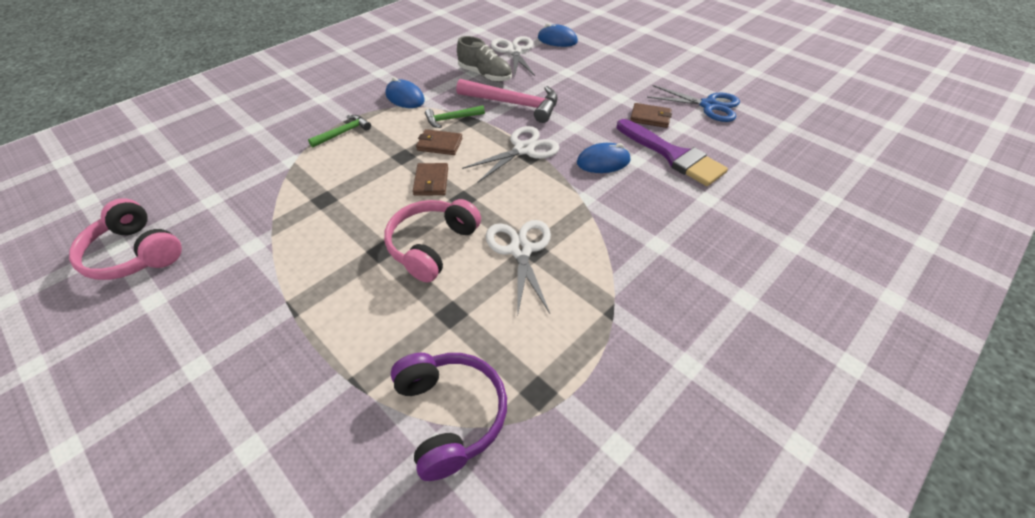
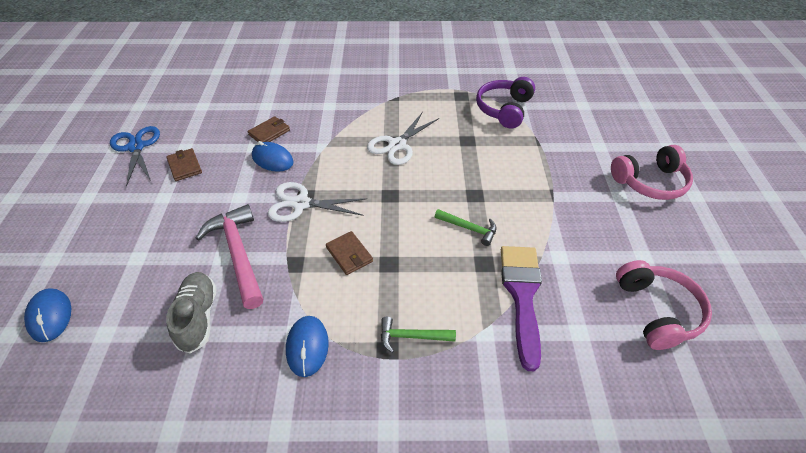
camera: 135 degrees left, 0 degrees up
pink headphones [384,199,481,283] -> pink headphones moved to [611,145,693,200]
brown wallet [413,163,448,196] -> brown wallet moved to [248,116,290,142]
green hammer [425,105,485,128] -> green hammer moved to [435,209,497,246]
white scissors [491,36,535,76] -> none
purple brush [617,119,728,186] -> purple brush moved to [501,246,542,371]

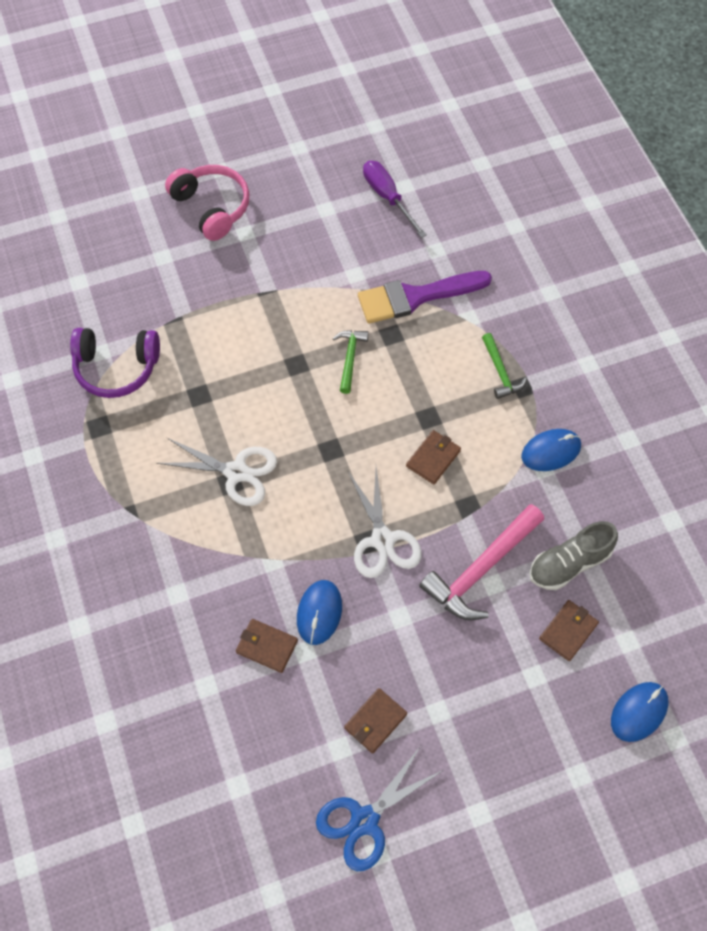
camera: 110 degrees left, 15 degrees up
pink headphones [616,260,712,350] -> purple screwdriver [363,161,427,238]
none -> brown wallet [539,600,599,661]

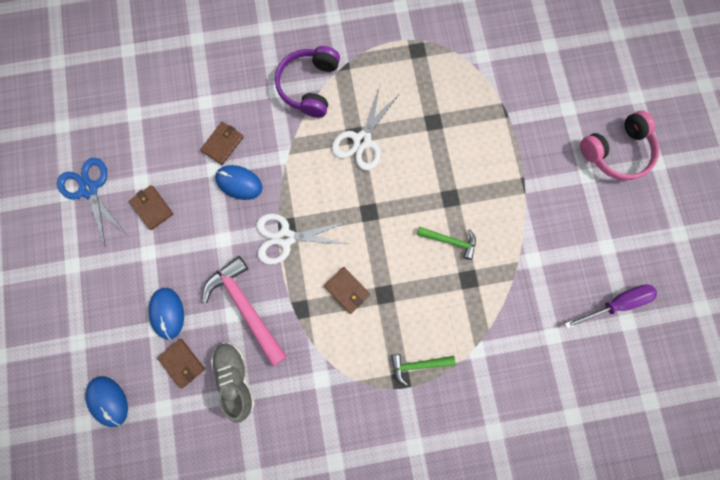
camera: 100 degrees right, 15 degrees up
purple headphones [70,328,160,398] -> purple headphones moved to [275,46,340,118]
purple brush [358,271,492,324] -> none
blue mouse [521,429,581,471] -> blue mouse moved to [148,288,184,340]

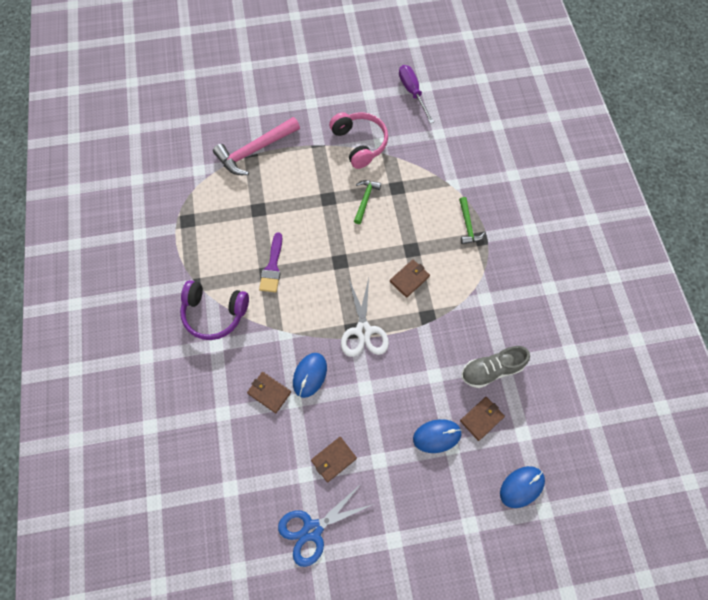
camera: 90 degrees left, 10 degrees down
pink hammer [202,256,287,367] -> pink hammer moved to [213,117,300,175]
white scissors [332,86,398,171] -> purple brush [259,232,282,293]
pink headphones [580,111,659,181] -> pink headphones moved to [329,112,388,169]

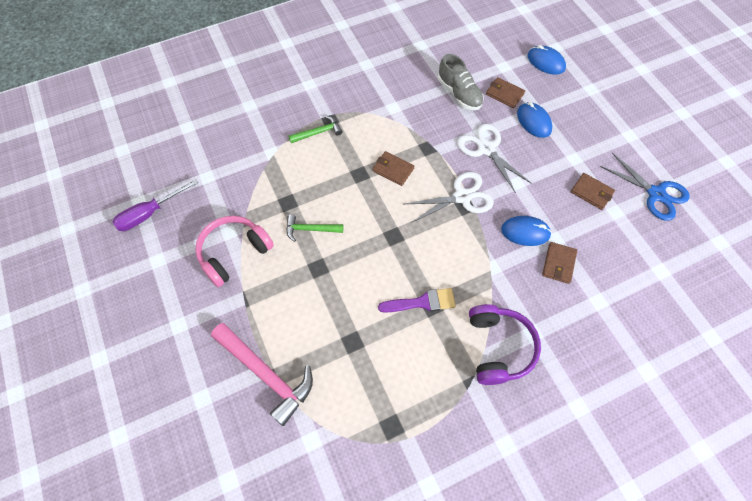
camera: 105 degrees left, 5 degrees down
none -> white scissors [457,124,532,193]

